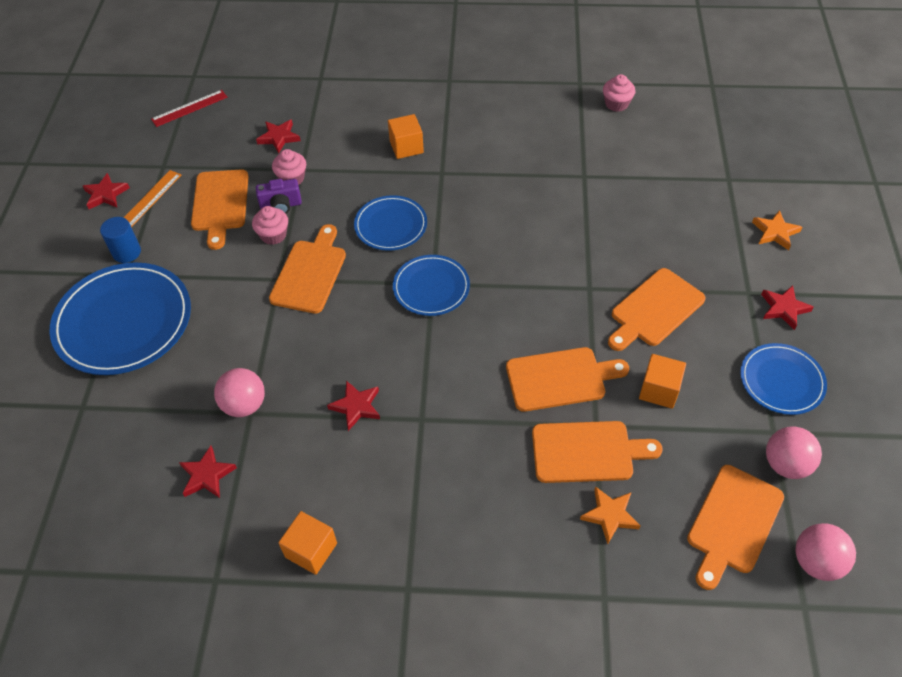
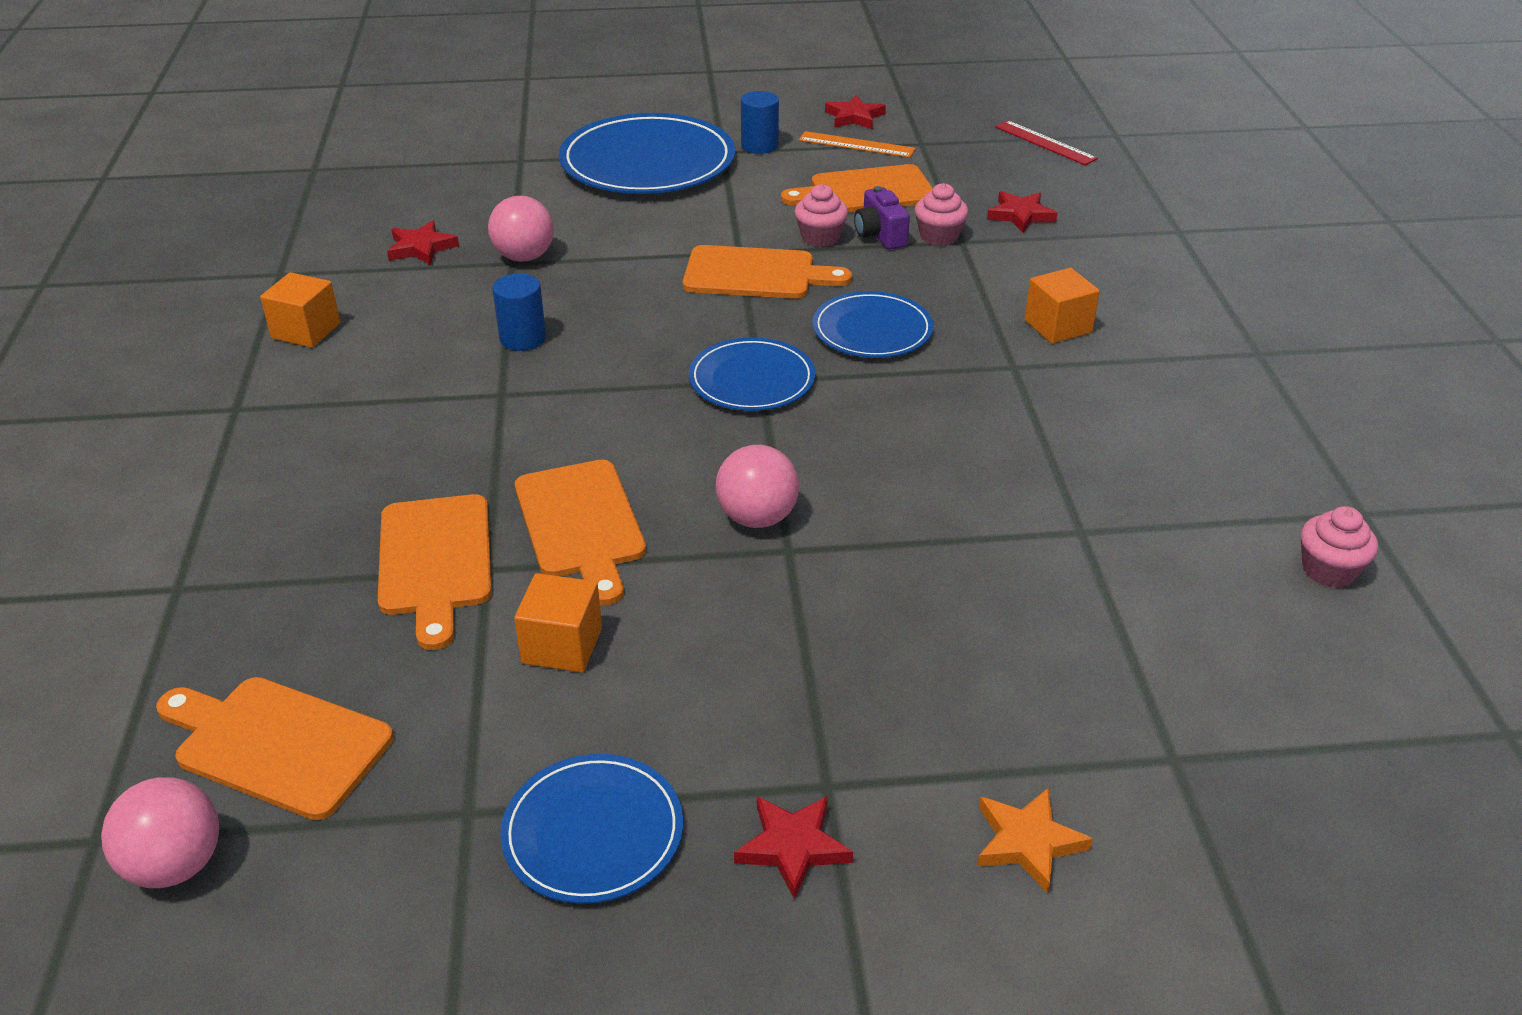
camera: 80 degrees right, 15 degrees down
red star [327,380,380,431] -> blue cylinder [492,273,546,351]
orange star [580,486,641,544] -> none
orange cutting board [608,268,705,351] -> none
pink ball [766,426,822,479] -> pink ball moved to [716,445,799,528]

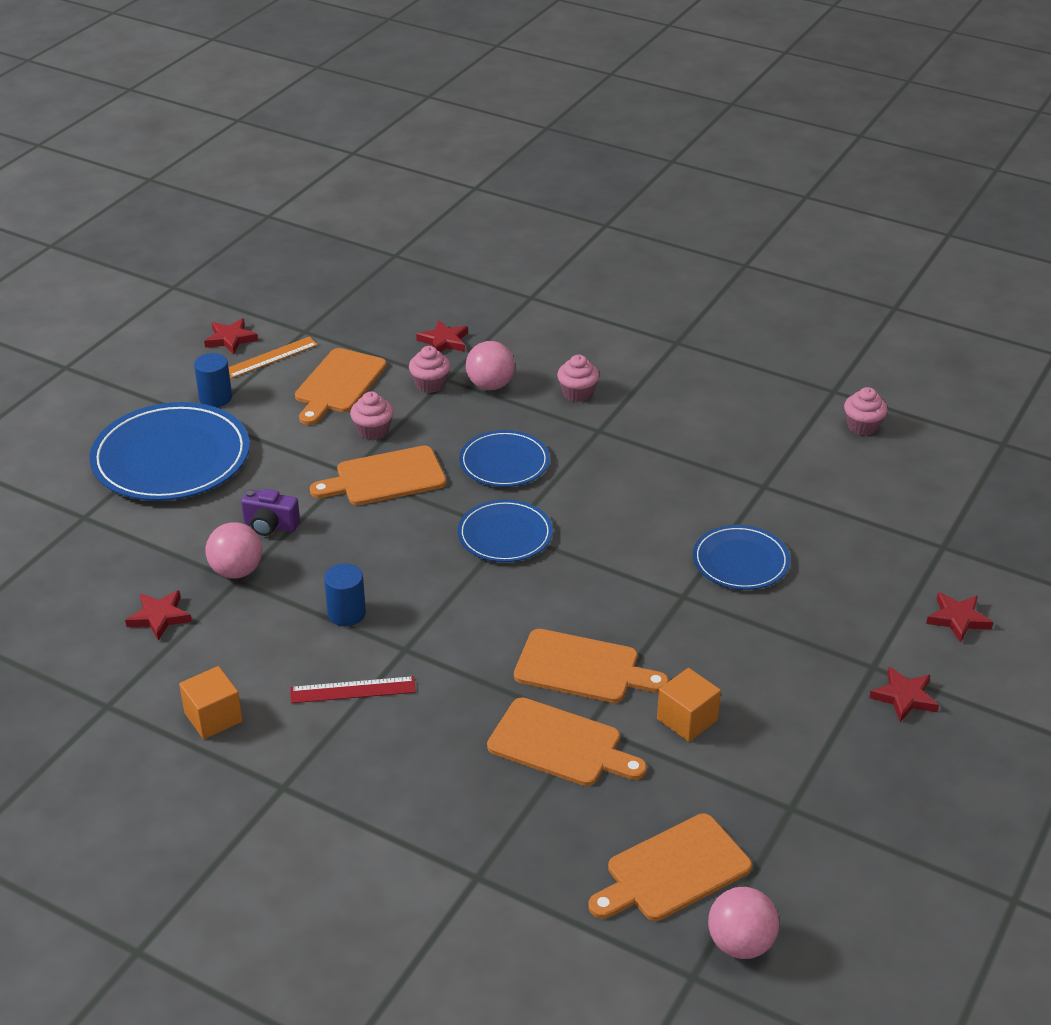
camera: 55 degrees left, 0 degrees up
blue plate [500,754,683,904] -> blue plate moved to [693,525,790,590]
orange cutting board [683,245,852,299] -> orange cutting board turned 150 degrees counterclockwise [310,445,446,505]
pink ball [716,445,799,528] -> pink ball moved to [466,341,515,390]
purple camera [854,186,910,249] -> purple camera moved to [241,489,300,536]
orange star [977,787,1093,894] -> red star [926,592,993,643]
red ruler [995,120,1098,165] -> red ruler moved to [290,676,416,703]
orange cube [1025,268,1100,344] -> pink cupcake [557,355,599,402]

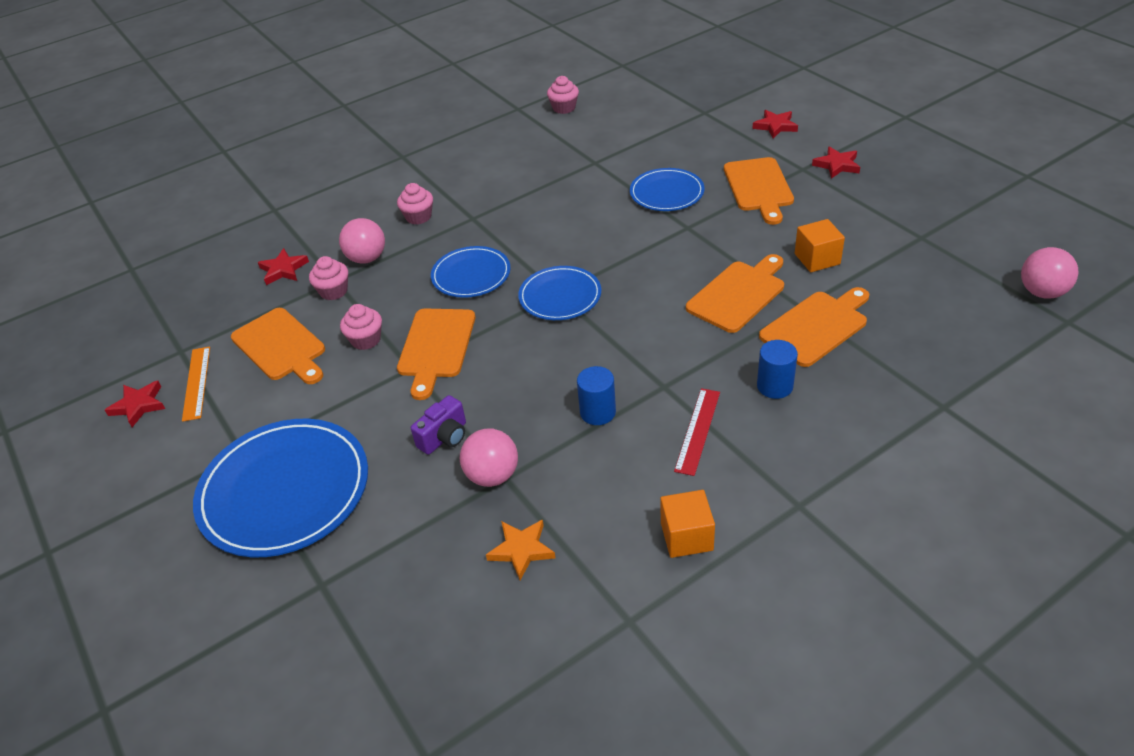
camera: 60 degrees left, 5 degrees up
red star [125,590,192,641] -> orange star [486,520,556,580]
blue cylinder [194,353,232,407] -> blue cylinder moved to [757,340,798,399]
orange cutting board [588,813,752,921] -> orange cutting board moved to [724,157,794,225]

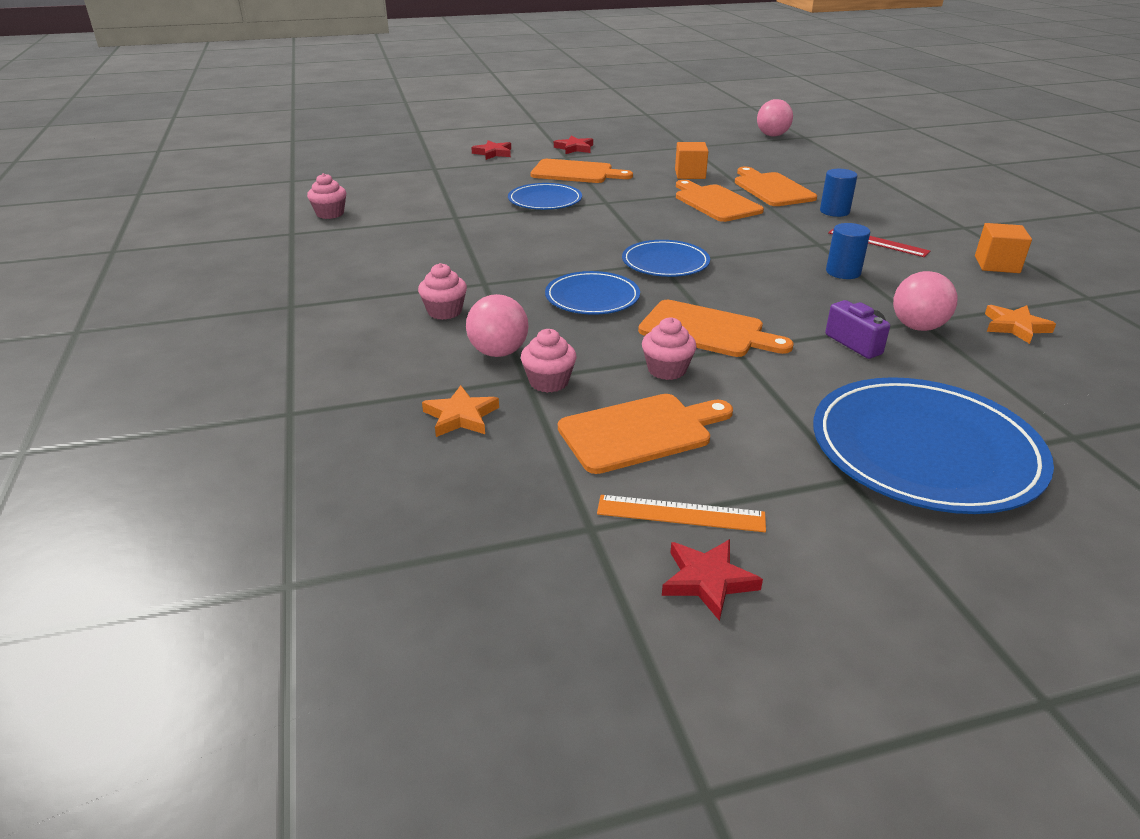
camera: 75 degrees left, 10 degrees down
red star [258,248,309,285] -> orange star [422,385,499,437]

